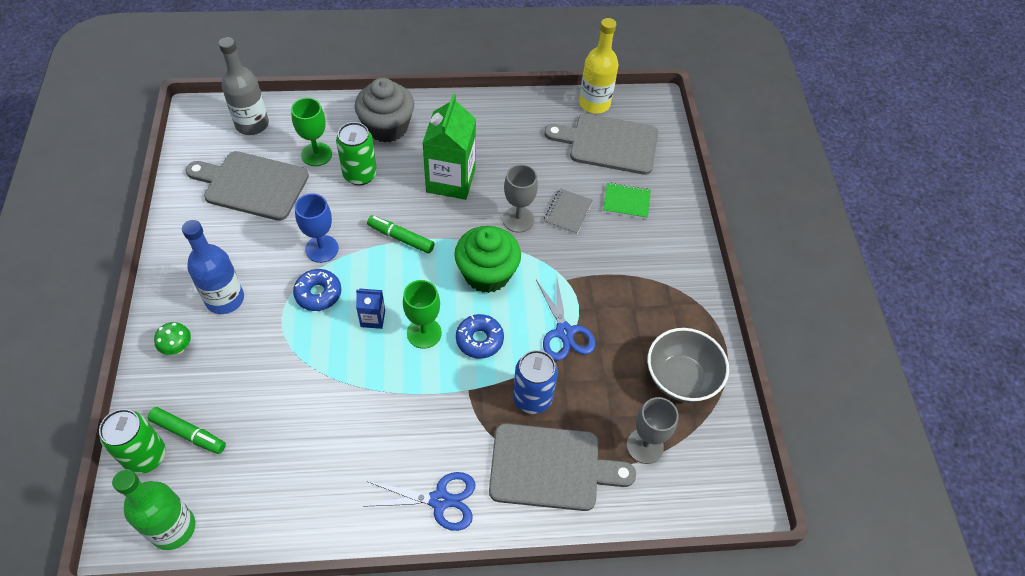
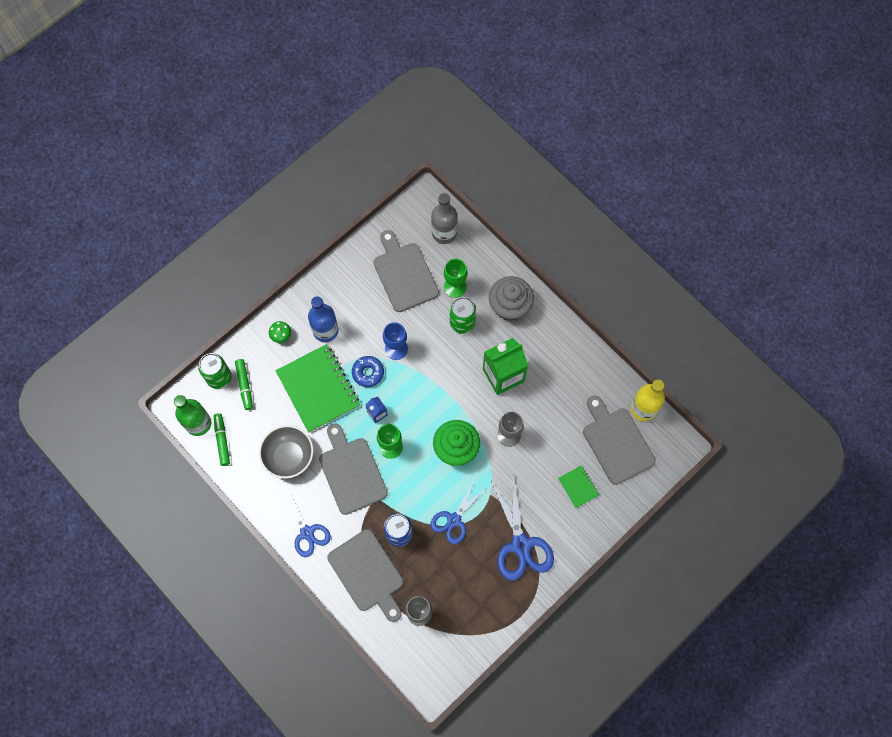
camera: 55 degrees right, 15 degrees up
green marker [367,215,435,254] -> green marker moved to [214,413,230,466]
blue donut [456,314,504,359] -> none
grey notebook [544,188,593,234] -> none
grey bowl [647,328,729,403] -> grey bowl moved to [259,425,313,478]
none -> green notebook [275,344,360,433]
none -> grey cutting board [319,423,388,515]
none -> blue scissors [491,474,554,581]

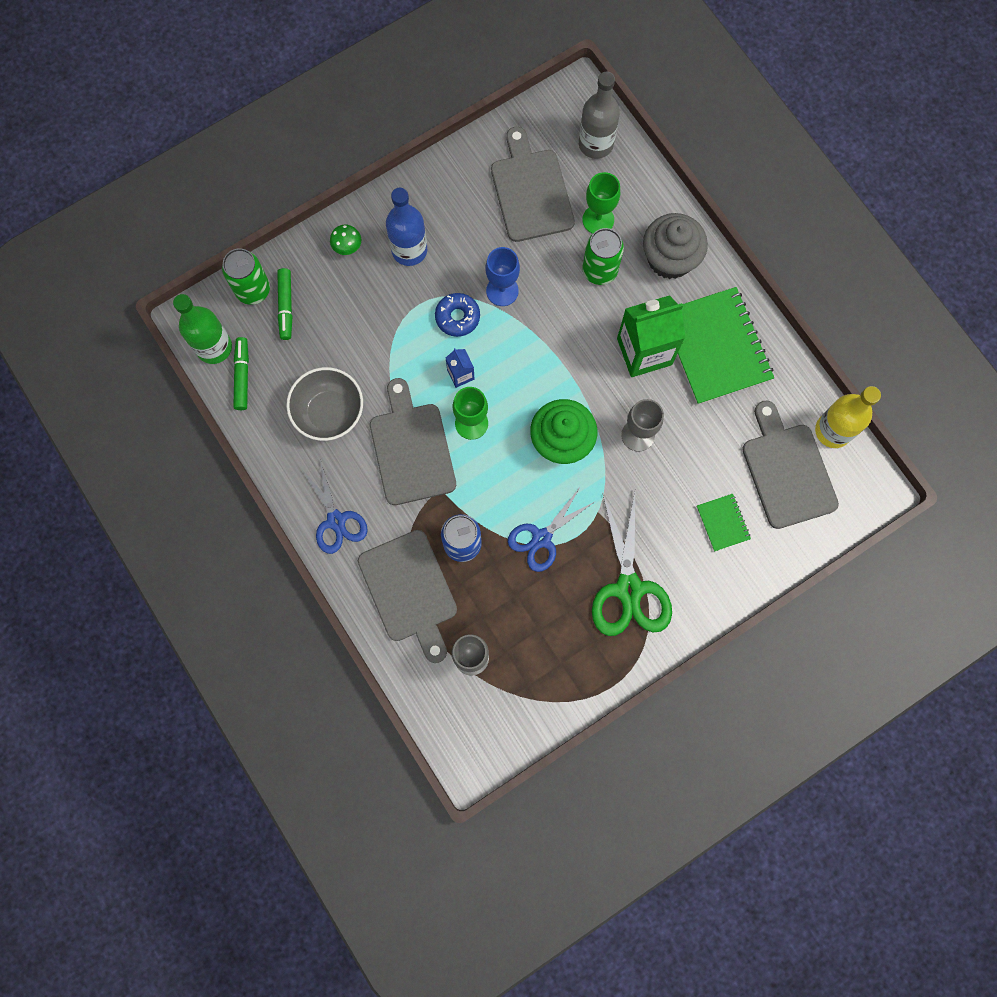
camera: 10 degrees right, 5 degrees up
green notebook [275,344,360,433] -> green notebook moved to [677,287,774,405]
blue scissors [491,474,554,581] -> green scissors [592,492,672,636]

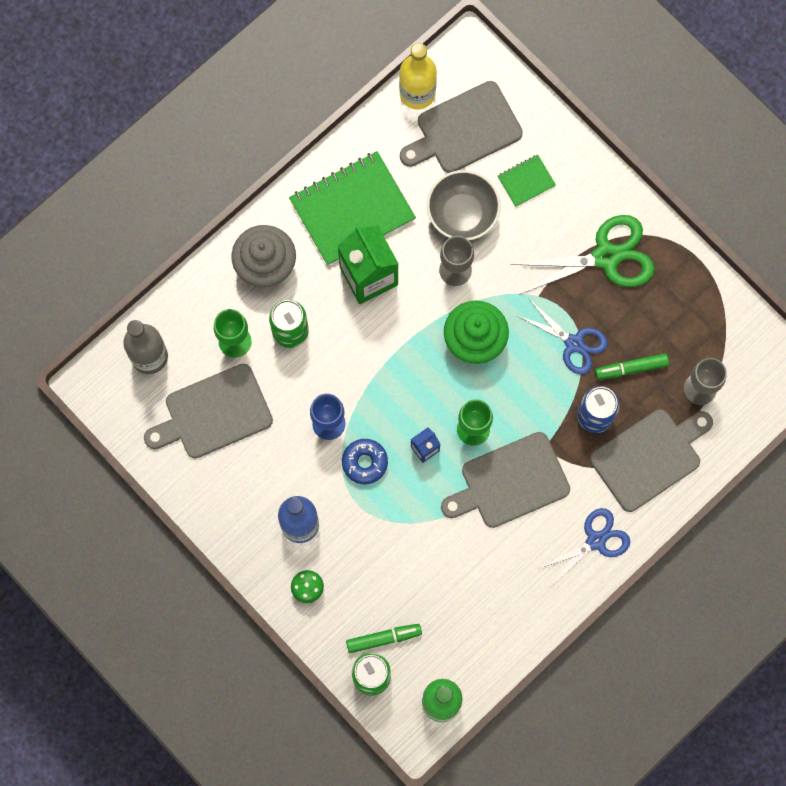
camera: 100 degrees left, 0 degrees up
green marker [233,337,249,410] -> green marker moved to [595,353,669,380]
grey bowl [286,367,363,441] -> grey bowl moved to [427,170,501,240]

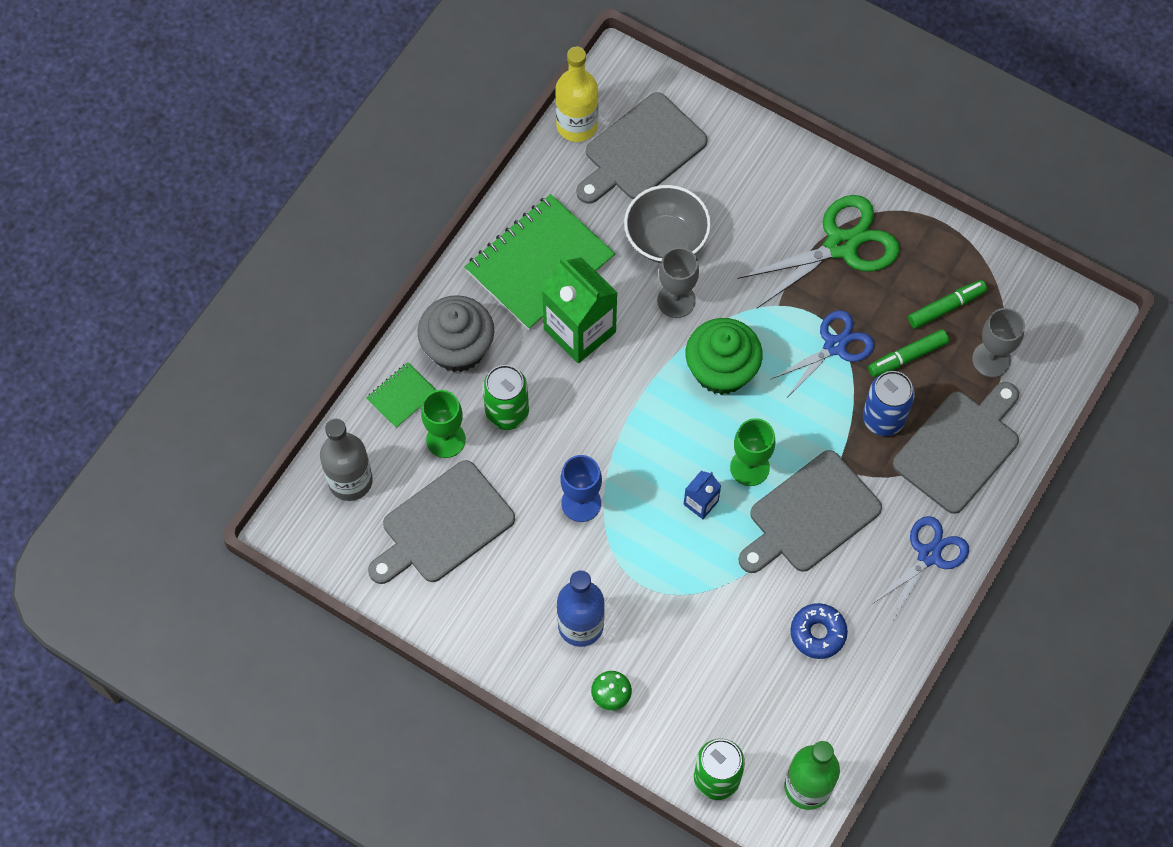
camera: 15 degrees left, 10 degrees down
blue donut [342,439,388,484] -> blue donut moved to [790,603,848,659]
green marker [346,624,422,653] -> green marker moved to [908,280,987,329]
green notebook [498,154,556,207] -> green notebook moved to [366,362,436,428]
blue scissors [516,299,608,375] -> blue scissors turned 60 degrees counterclockwise [771,311,875,396]

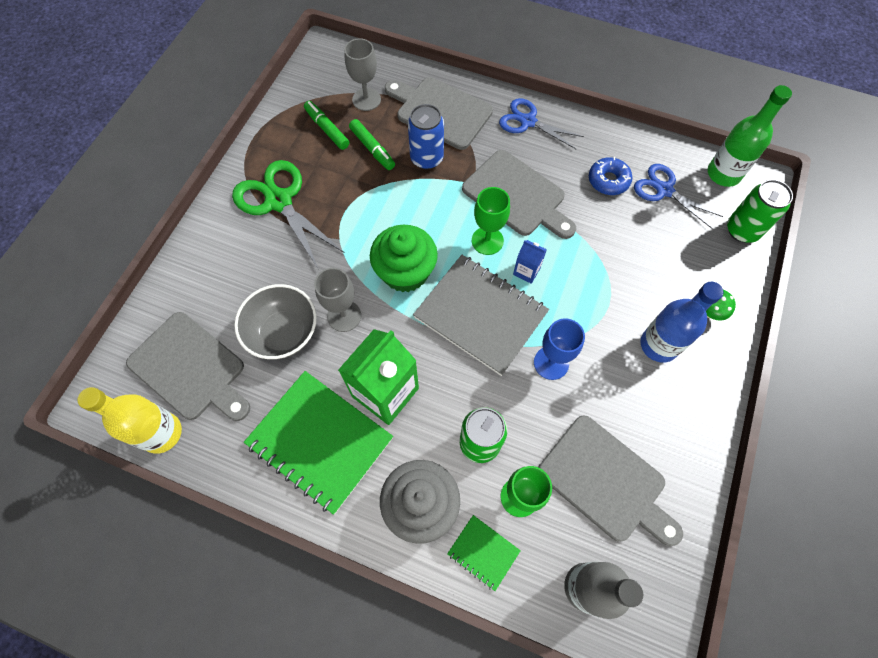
camera: 100 degrees left, 0 degrees up
blue scissors [771,311,875,396] -> blue scissors moved to [634,164,723,229]
none -> grey notebook [413,255,549,376]

